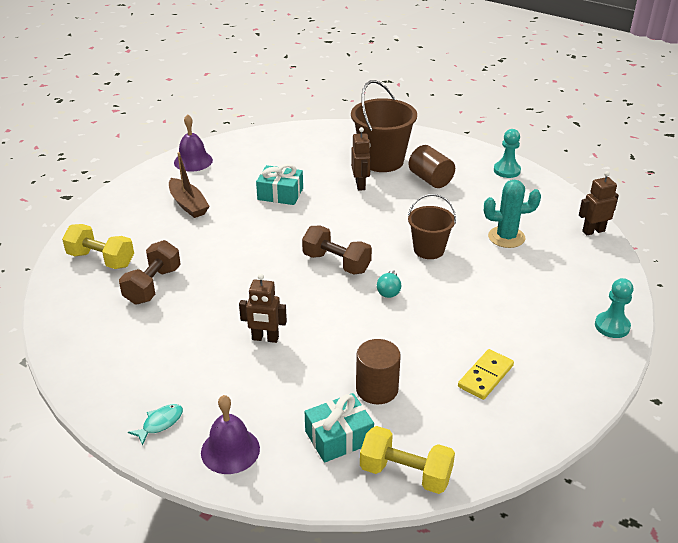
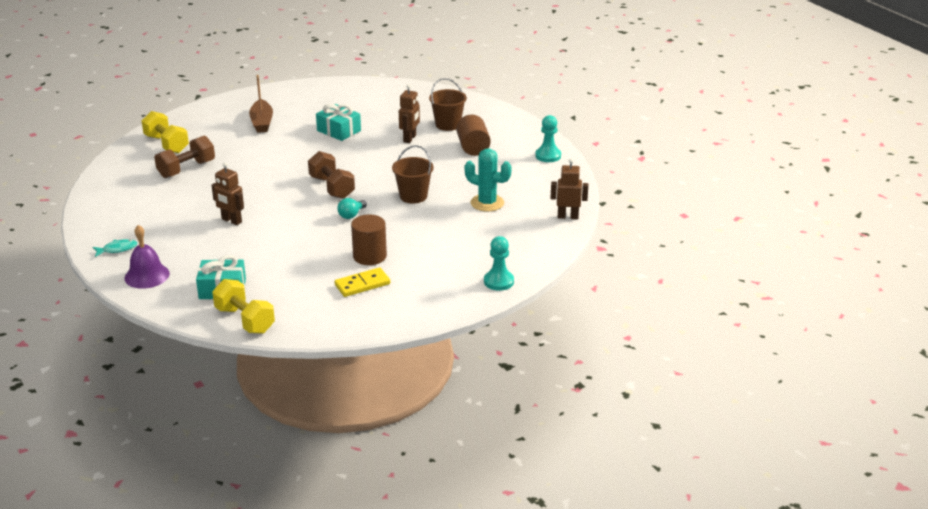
camera: 25 degrees right, 5 degrees down
purple bell [174,114,213,172] -> none
brown bucket [351,80,417,172] -> brown bucket [429,78,467,131], size x0.62
brown cylinder [356,339,401,404] -> brown cylinder moved to [351,214,387,265]

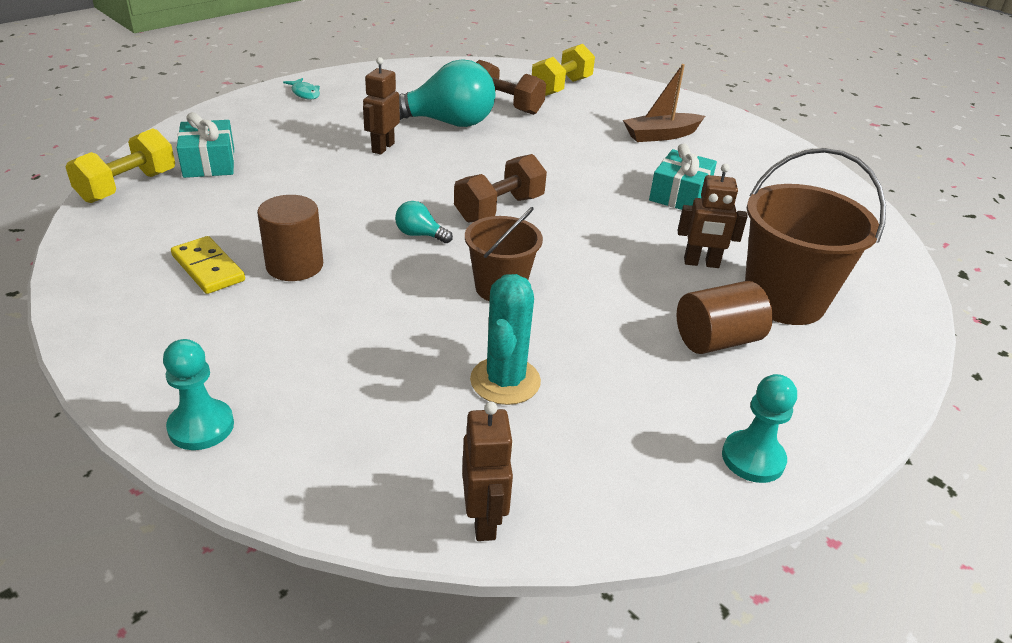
camera: 75 degrees right, 5 degrees up
purple bell [124,225,170,289] -> none
brown bucket [429,78,467,131] -> brown bucket [745,147,886,325], size x1.62
none -> turquoise light bulb [399,59,496,127]

